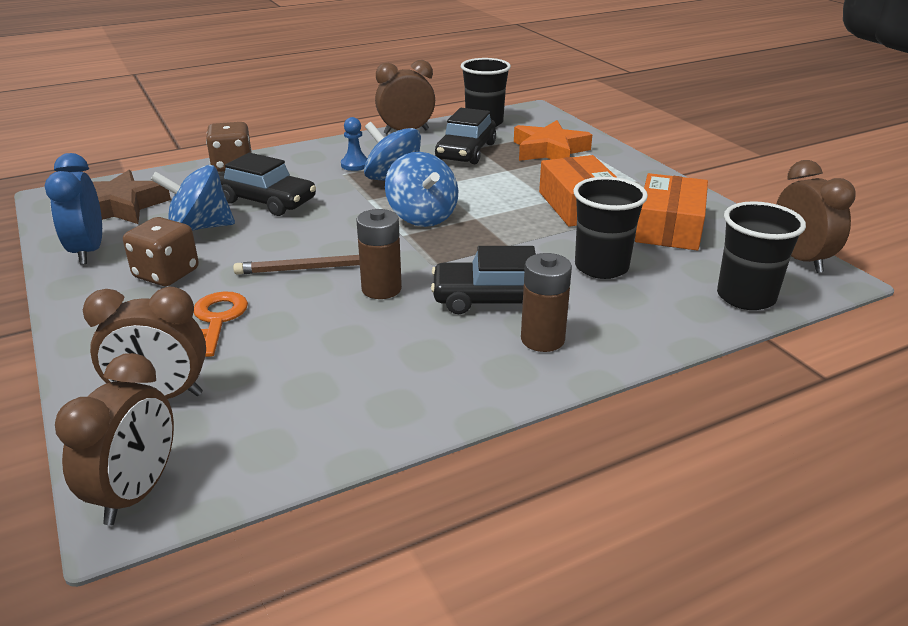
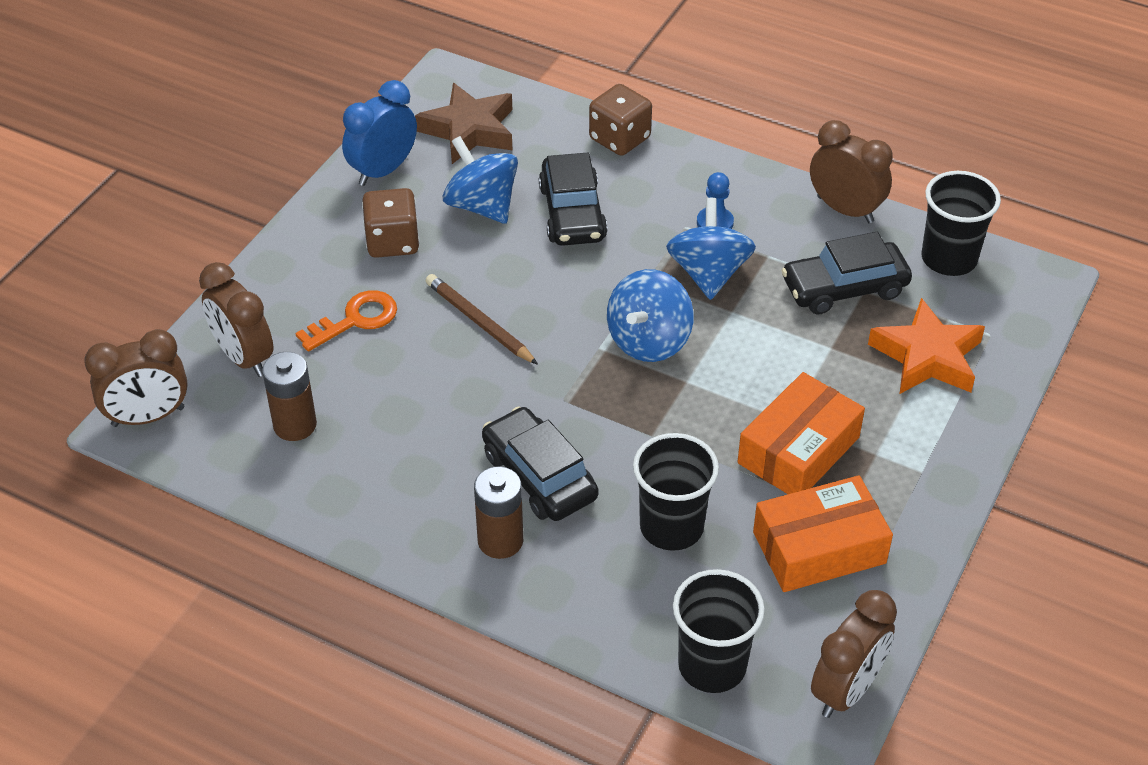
camera: 55 degrees right, 15 degrees up
brown battery [356,209,402,299] -> brown battery moved to [262,352,317,441]

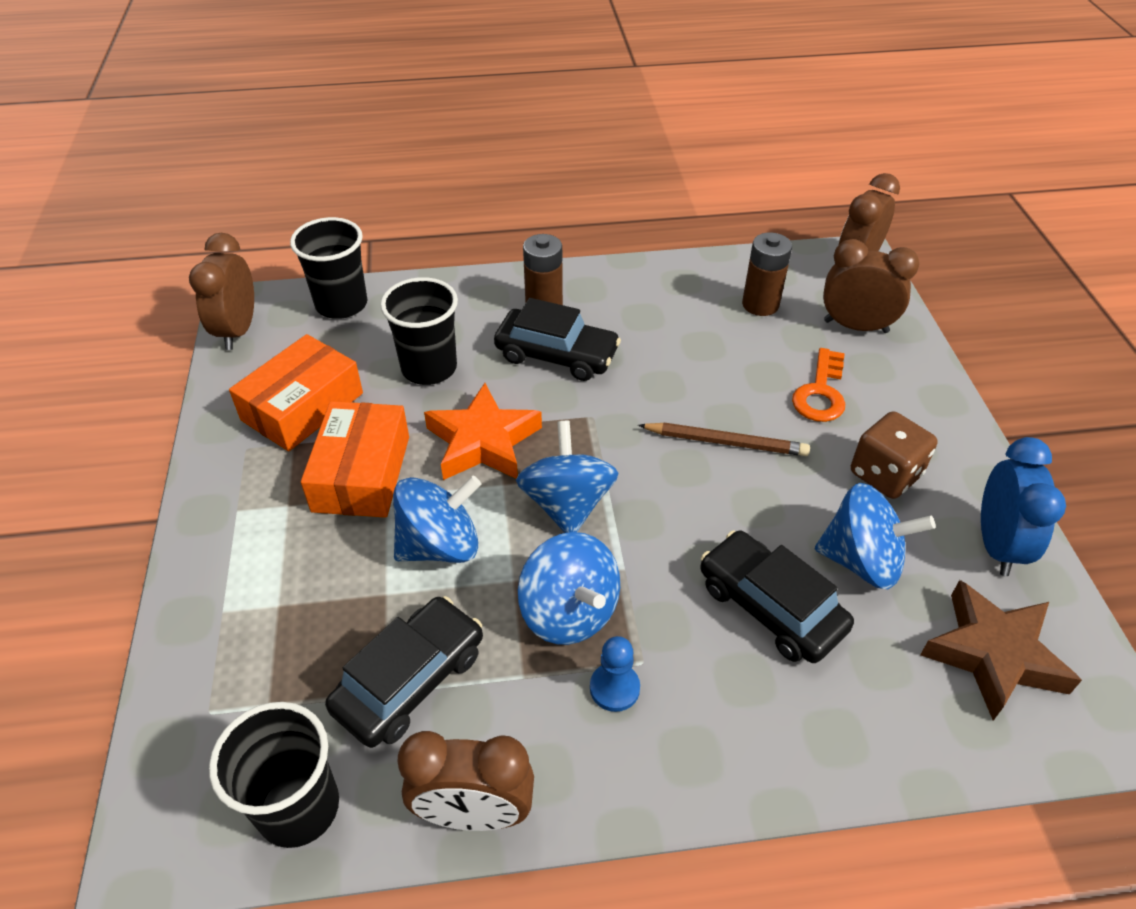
camera: 145 degrees right, 0 degrees up
brown dice [589,84,652,156] -> none
orange star [868,298,985,394] -> orange star moved to [424,383,542,480]
none -> blue spinning top [393,476,481,563]

